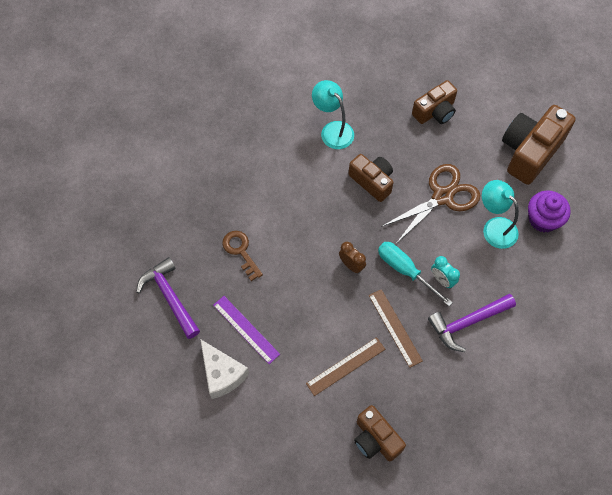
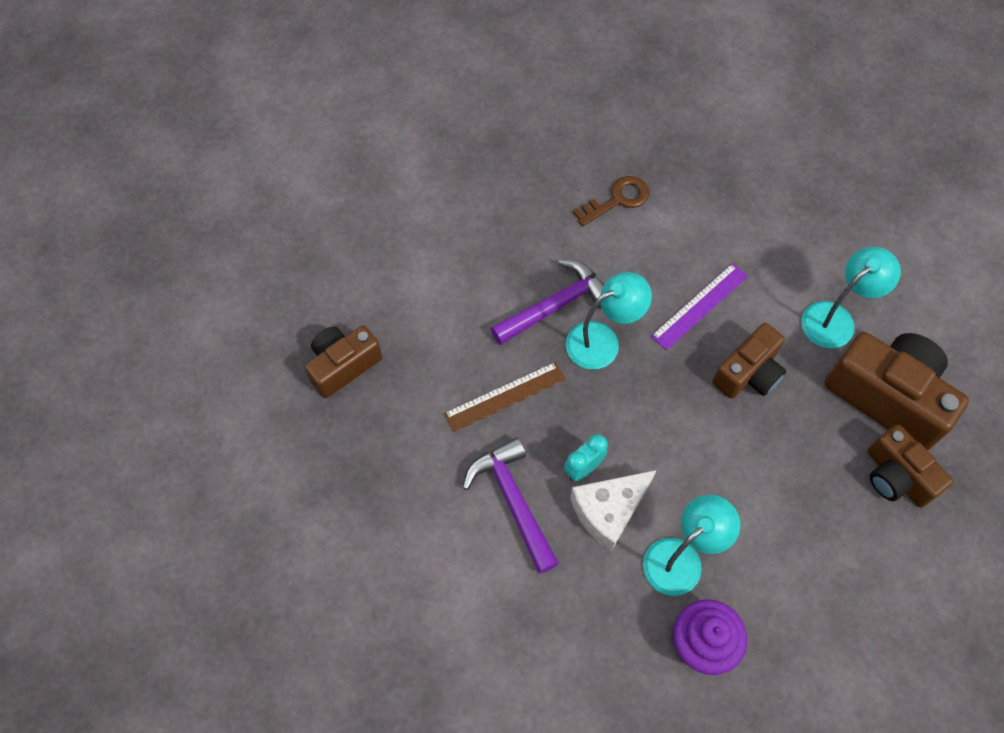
camera: 90 degrees right, 0 degrees up
purple hammer [136,257,200,339] -> purple hammer moved to [490,259,604,345]
white cheese [200,339,249,399] -> white cheese moved to [570,470,657,551]
purple ruler [213,296,280,364] -> purple ruler moved to [651,263,748,350]
brown ruler [306,337,385,396] -> none
brown clock [339,242,366,274] -> turquoise lamp [565,272,652,369]
turquoise screwdriver [378,242,453,306] -> none
brown scissors [381,164,480,244] -> none
brown camera [502,105,576,185] -> brown camera moved to [825,332,969,450]

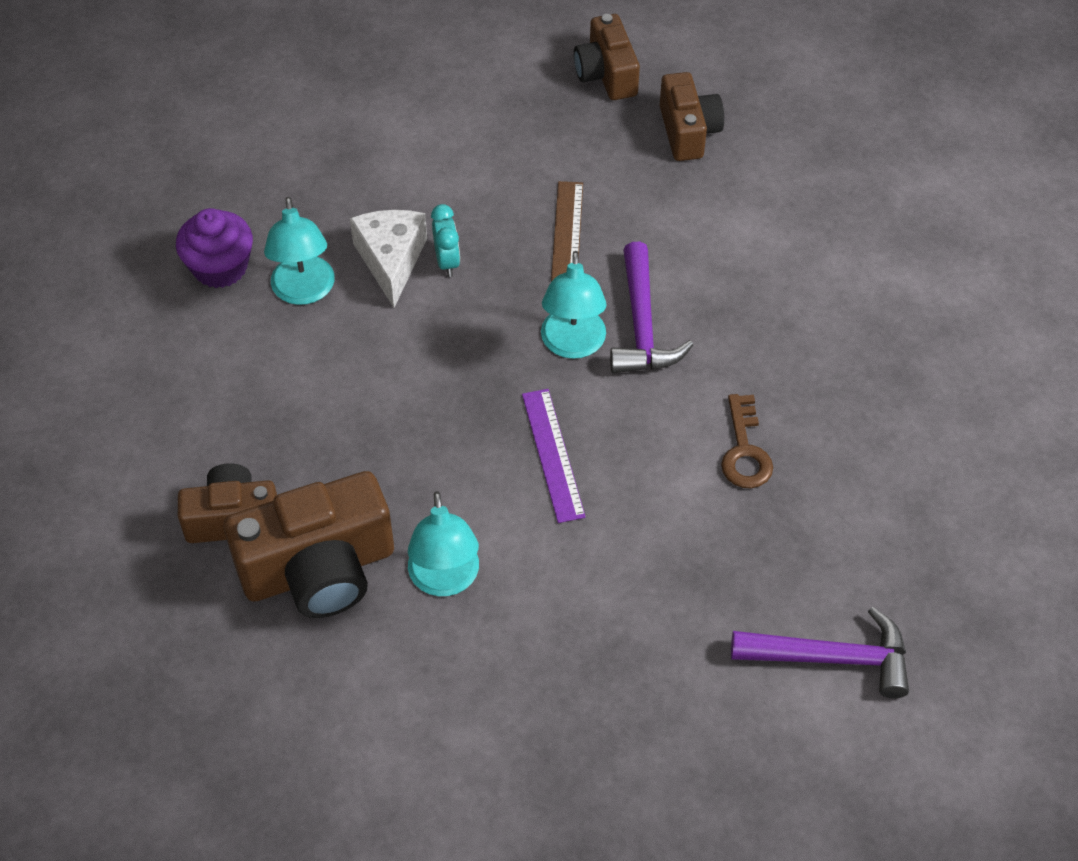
camera: 120 degrees right, 10 degrees down
purple hammer [463,437,559,574] -> purple hammer moved to [731,607,909,698]
brown camera [712,323,786,399] -> brown camera moved to [574,14,640,100]

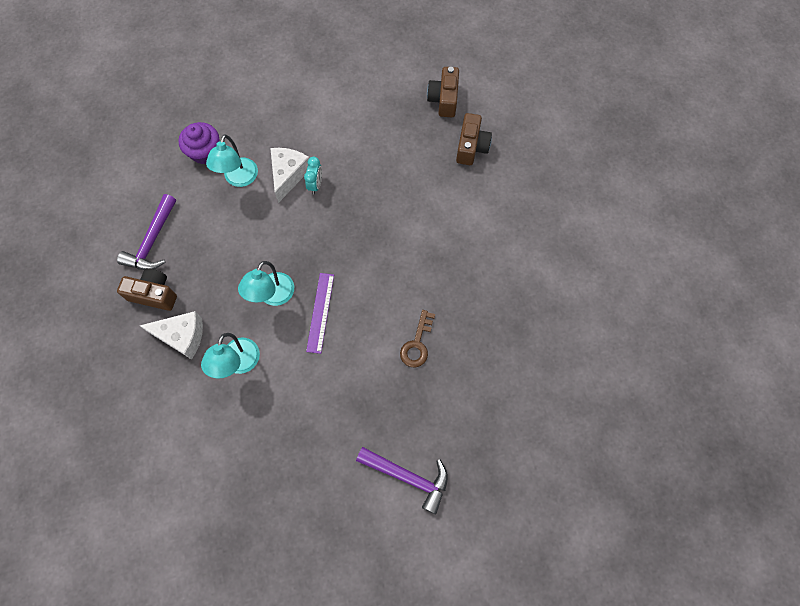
camera: 20 degrees right, 15 degrees up
brown camera [224,471,394,618] -> white cheese [140,311,203,359]
turquoise lamp [541,251,607,359] -> turquoise lamp moved to [238,261,294,306]
brown ruler [551,181,583,282] -> none
purple hammer [610,242,693,373] -> purple hammer moved to [117,194,176,270]

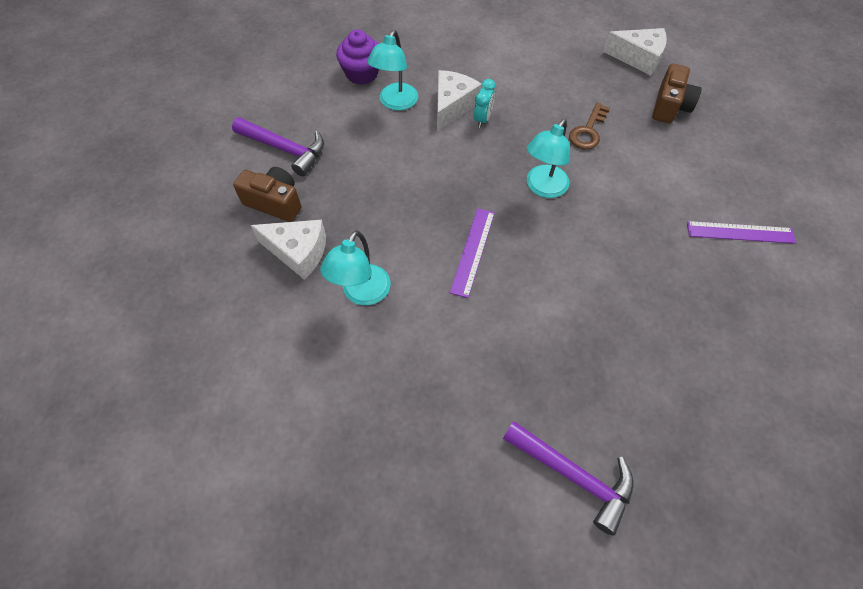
camera: 10 degrees right, 10 degrees down
purple hammer [117,194,176,270] -> purple hammer turned 90 degrees counterclockwise [232,117,324,176]
turquoise lamp [238,261,294,306] -> turquoise lamp moved to [527,119,570,198]
brown key [400,310,435,368] -> brown key moved to [569,103,610,149]
brown camera [427,67,459,117] -> white cheese [603,28,667,76]
none -> purple ruler [687,221,796,244]

